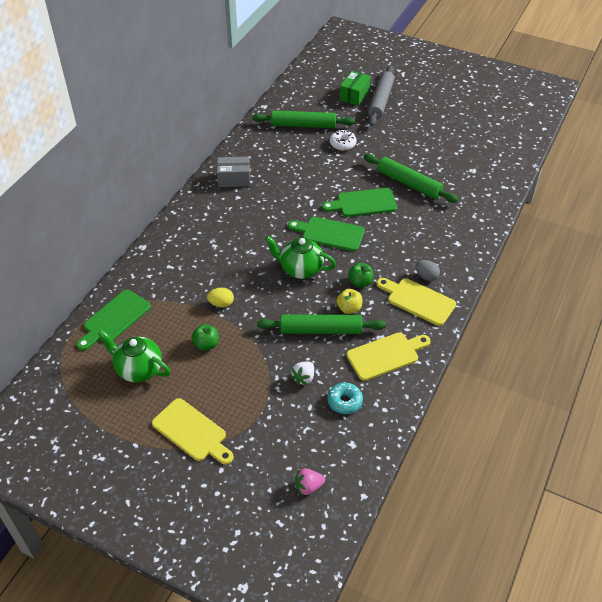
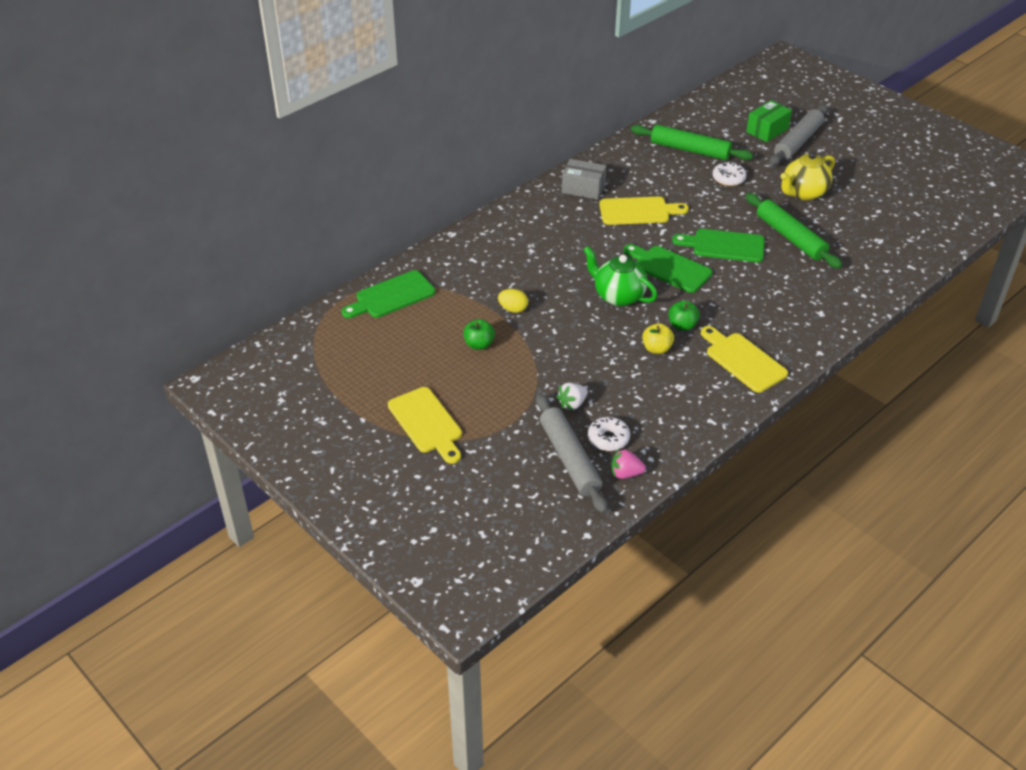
camera: 20 degrees right, 5 degrees down
green teapot [98,330,170,383] -> none
green rolling pin [257,314,386,334] -> none
pink strawberry [295,468,325,495] -> pink strawberry moved to [611,448,646,479]
turquoise donut [327,382,363,414] -> white donut [588,417,630,451]
yellow cutting board [346,333,431,381] -> yellow cutting board moved to [599,197,689,225]
grey egg [415,260,440,281] -> none
none -> grey rolling pin [536,393,608,514]
none -> yellow teapot [780,152,835,200]

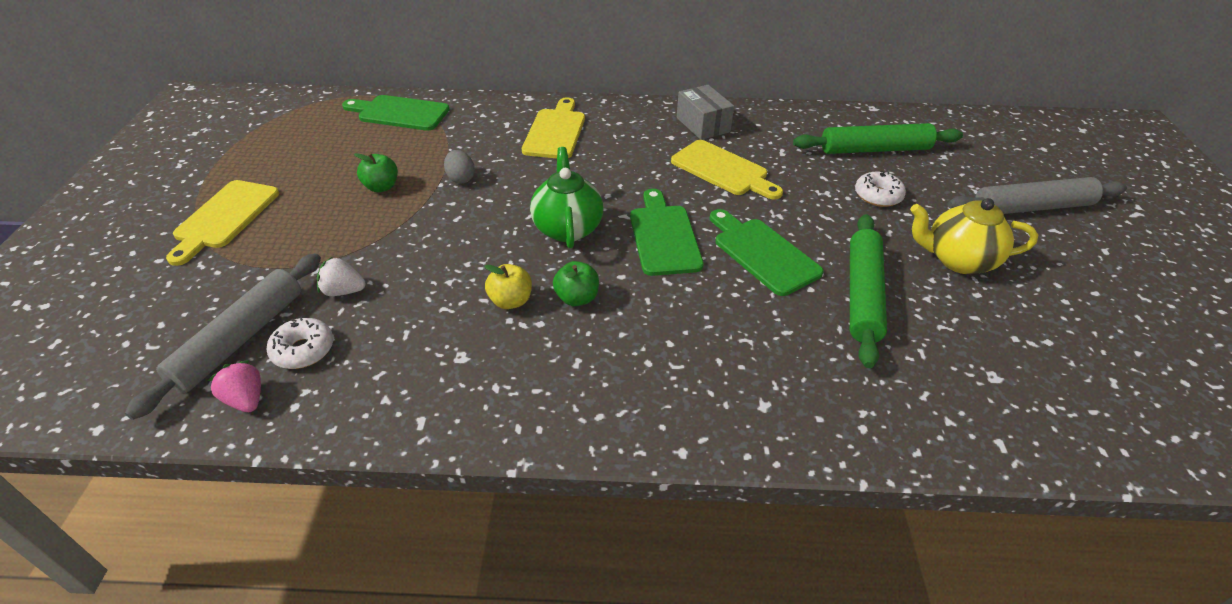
camera: 45 degrees right, 0 degrees up
yellow egg [498,289,528,313] -> grey egg [444,150,475,184]
green rolling pin [631,125,753,160] -> green rolling pin turned 75 degrees counterclockwise [793,123,963,154]
yellow cutting board [701,326,788,393] -> yellow cutting board moved to [522,98,585,159]
green box [746,100,792,142] -> none

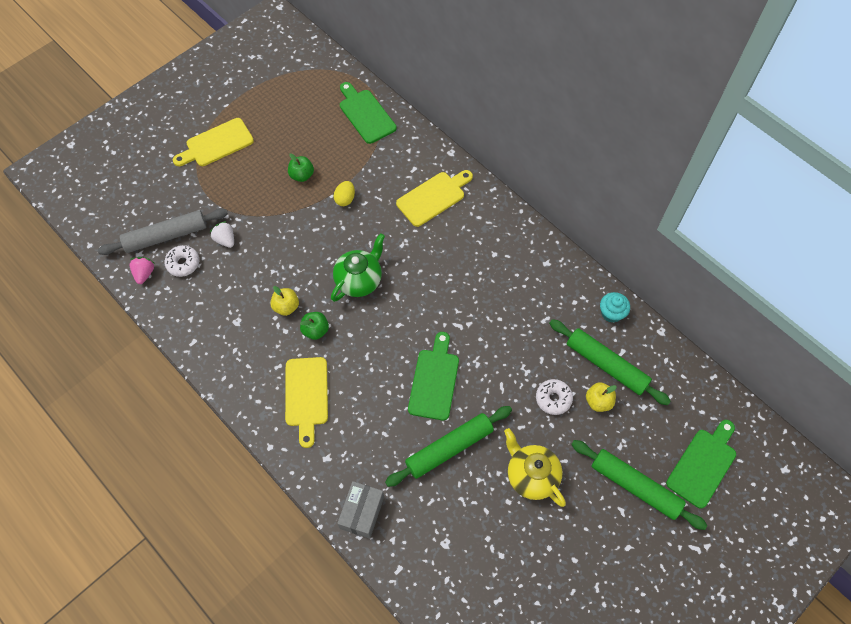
camera: 45 degrees right, 20 degrees up
grey egg [444,150,475,184] -> yellow egg [334,181,355,206]
green cutting board [630,189,704,276] -> green cutting board moved to [666,420,736,509]
yellow cutting board [671,140,783,200] -> yellow cutting board moved to [285,357,328,448]
grey box [677,85,734,140] -> grey box moved to [337,481,384,539]
grey rolling pin [948,177,1127,214] -> green rolling pin [571,440,708,530]
none -> yellow apple [586,382,617,412]
none -> turquoise cupcake [600,292,630,323]

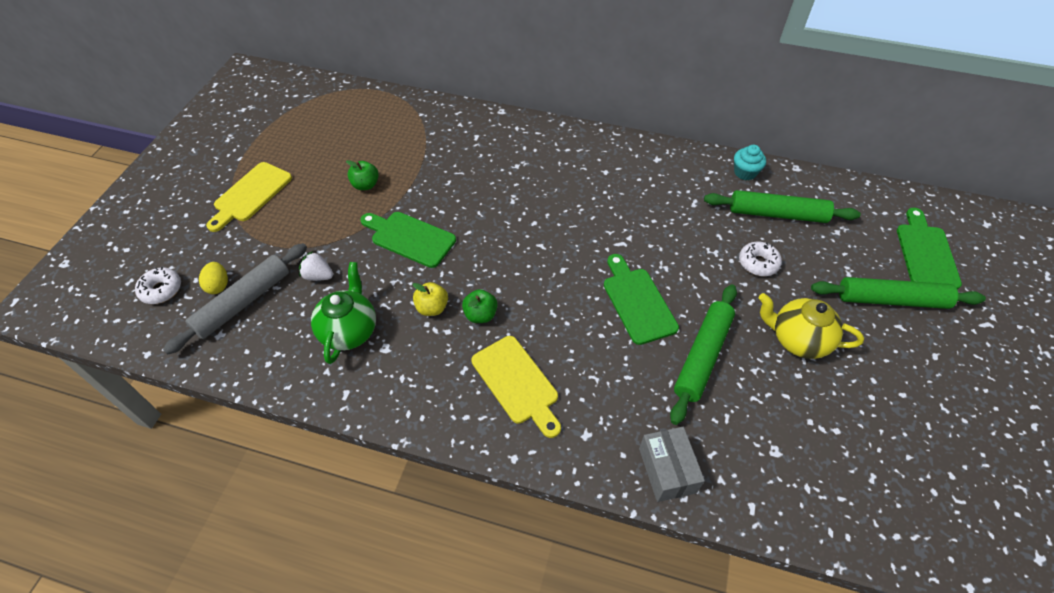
camera: 30 degrees left, 10 degrees down
pink strawberry [130,257,154,284] -> none
white donut [165,245,199,277] -> white donut moved to [135,267,181,304]
green teapot [331,233,385,302] -> green teapot moved to [311,262,376,364]
yellow egg [334,181,355,206] -> yellow egg moved to [199,262,228,294]
green cutting board [340,82,396,144] -> green cutting board moved to [360,212,456,268]
yellow cutting board [396,170,473,227] -> none
yellow apple [586,382,617,412] -> none

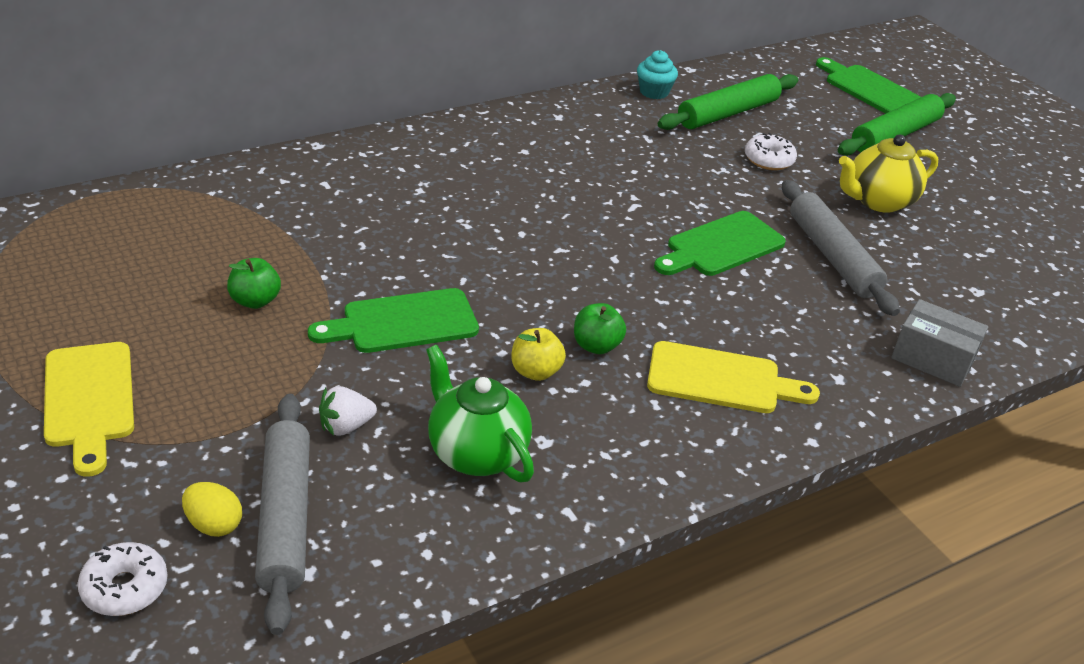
camera: 50 degrees left, 15 degrees down
green cutting board [604,254,679,345] -> green cutting board turned 60 degrees counterclockwise [654,211,786,276]
green rolling pin [670,284,737,425] -> grey rolling pin [782,180,900,316]

